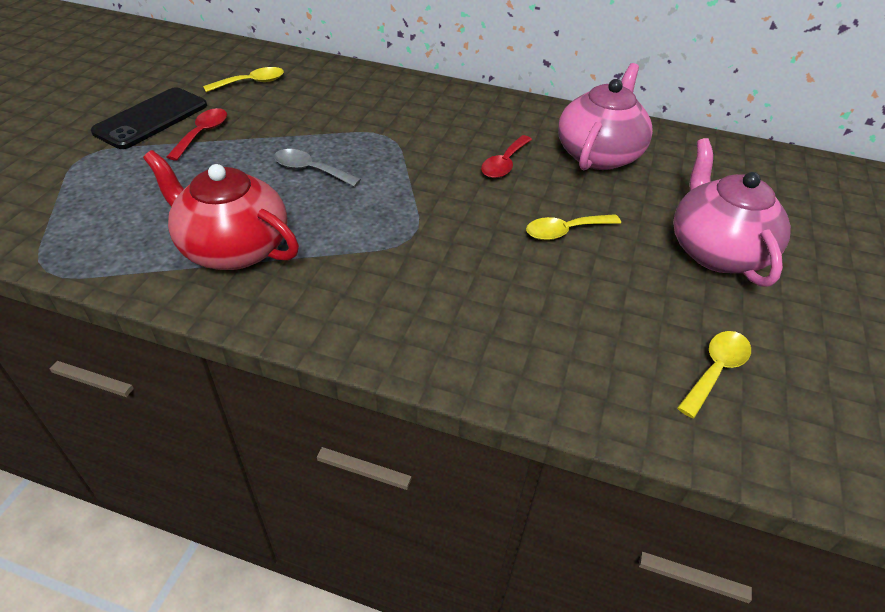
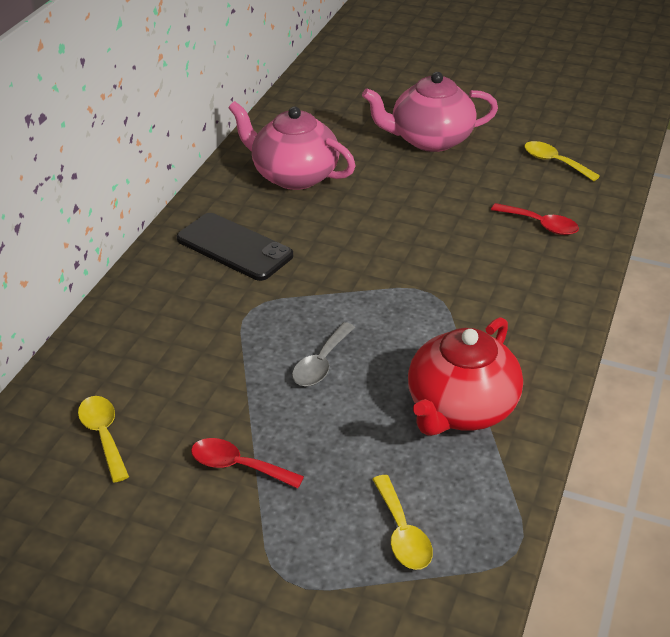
camera: 85 degrees left, 5 degrees down
black phone [91,87,207,149] -> black phone moved to [176,213,293,281]
red spoon [481,135,532,178] -> red spoon moved to [491,203,579,235]
yellow spoon [526,214,621,240] -> yellow spoon moved to [372,475,433,570]

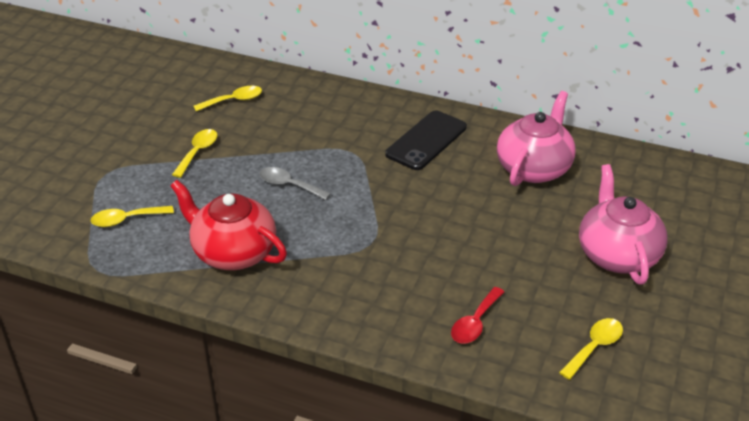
camera: 90 degrees right, 0 degrees up
red spoon [191,438,304,489] -> yellow spoon [172,129,218,178]

